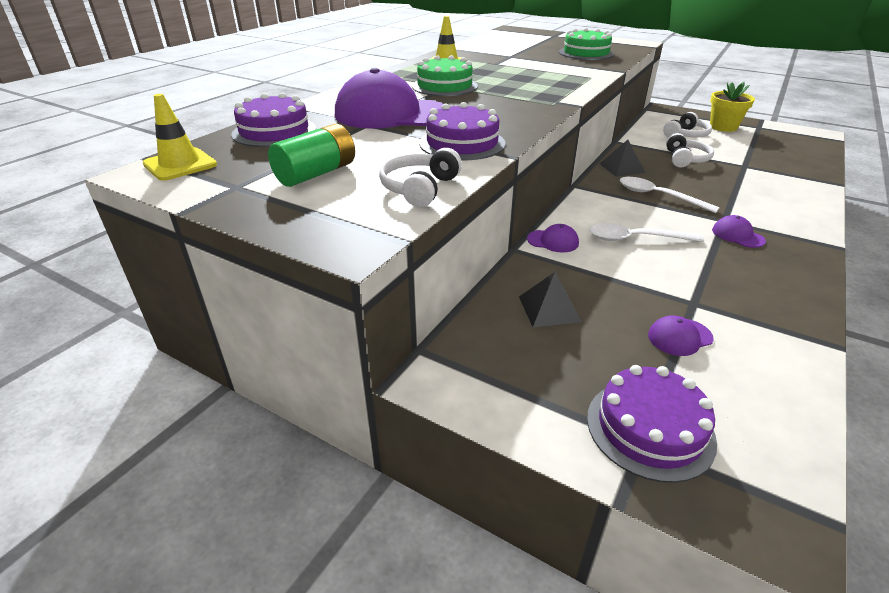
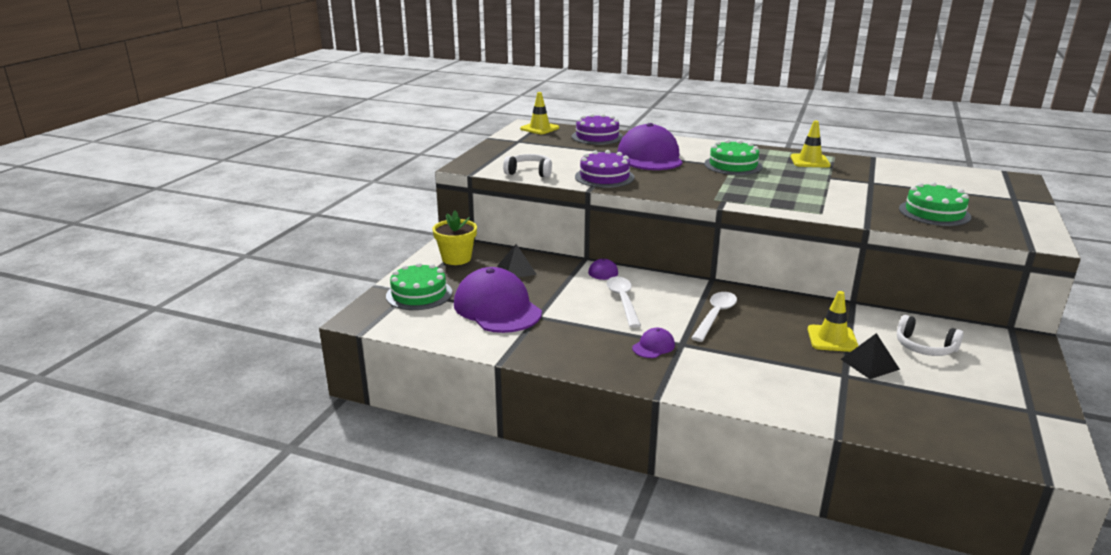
camera: 80 degrees right, 10 degrees down
green battery [268,124,355,187] -> none
purple cake [587,365,717,483] -> green cake [386,262,452,310]
black pyramid [600,140,645,177] -> black pyramid moved to [841,333,900,379]
purple cap [648,315,714,356] -> purple cap [454,267,542,333], size x2.35
white headphones [666,133,714,167] -> yellow traffic cone [807,291,858,352]
yellow flower pot [710,82,755,132] -> yellow flower pot moved to [432,210,477,265]

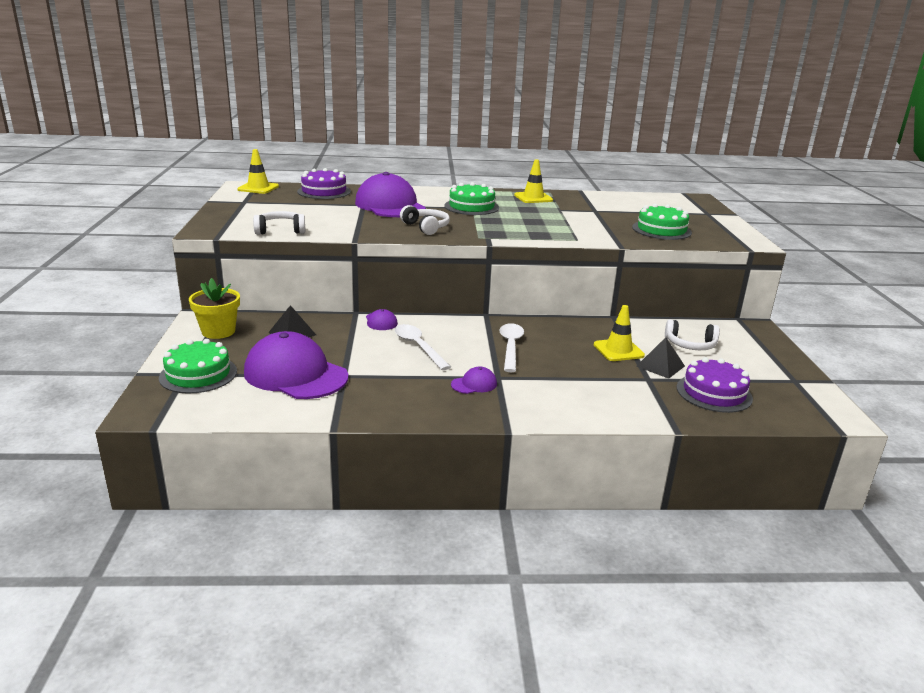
camera: 25 degrees left, 0 degrees up
purple cake [575,150,634,188] -> purple cake moved to [677,357,753,413]
purple cap [632,328,675,358] -> purple cap turned 45 degrees clockwise [451,366,497,394]
none -> white headphones [400,205,450,235]

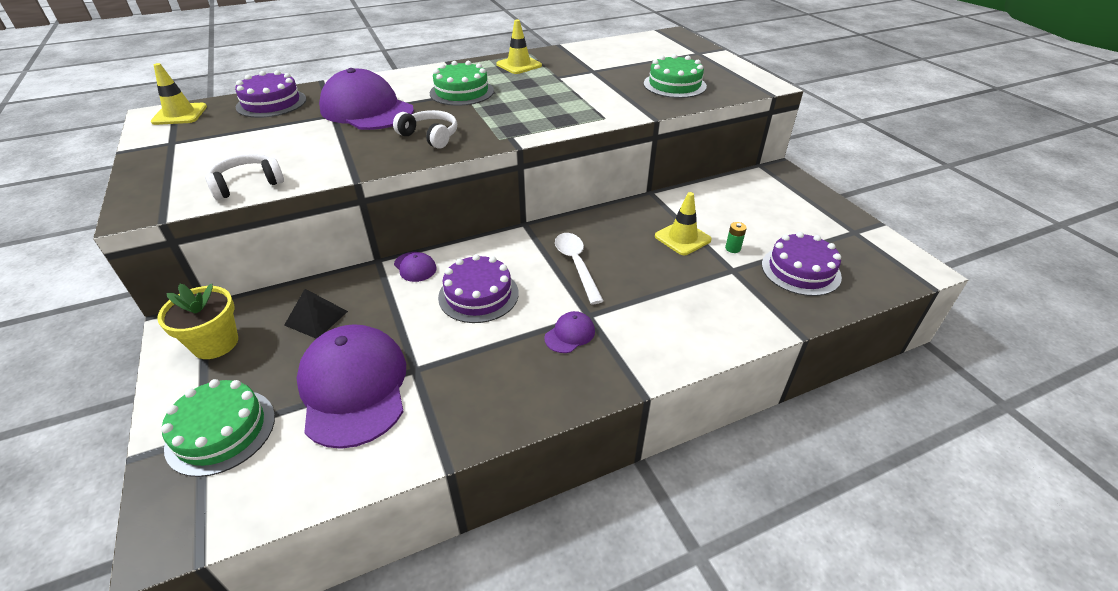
camera: 20 degrees left, 15 degrees up
purple cap [244,331,348,399] -> purple cap turned 60 degrees clockwise [297,324,406,449]
white spoon [394,324,451,370] -> purple cake [438,254,519,323]
black pyramid [636,337,685,379] -> green battery [725,222,747,253]
white headphones [665,319,720,350] -> none

